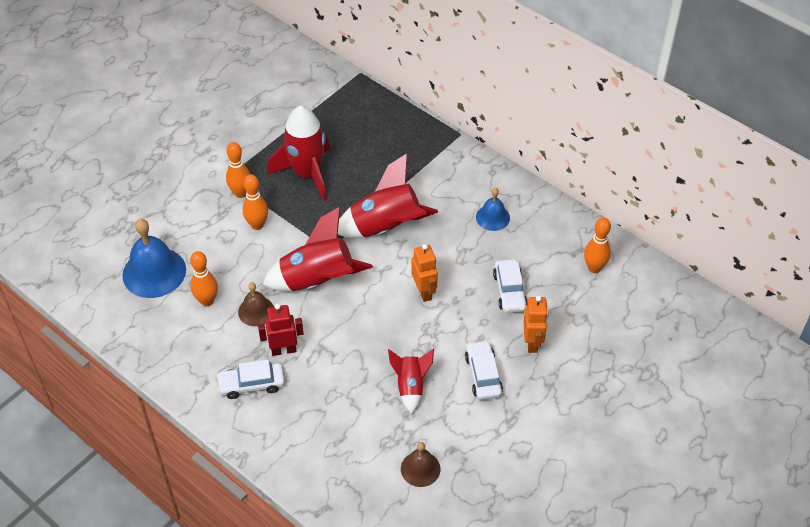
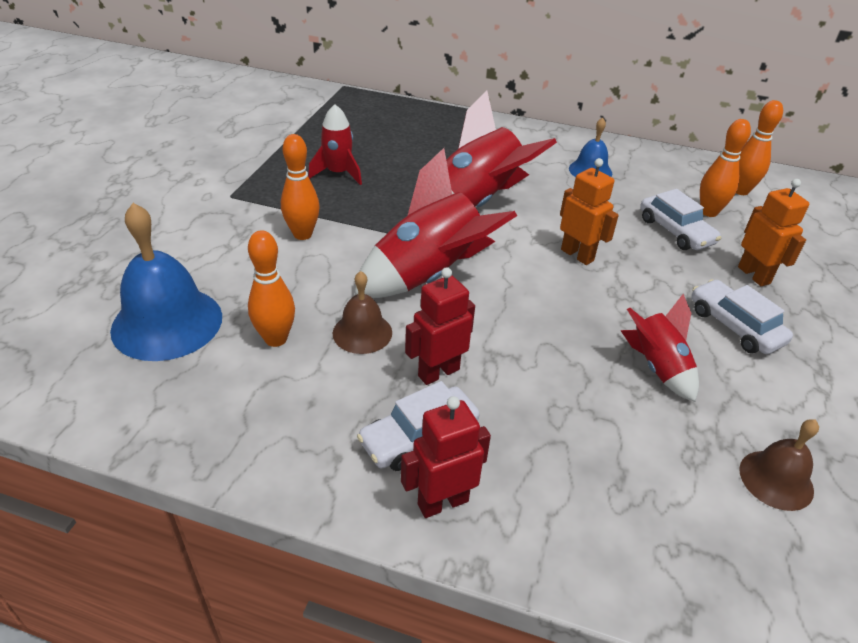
camera: 25 degrees left, 10 degrees down
orange bowling pin [226,142,250,198] -> orange bowling pin moved to [700,119,751,217]
red rocket [267,106,330,201] -> red rocket [308,104,362,185], size x0.57
none -> red robot [401,396,491,518]

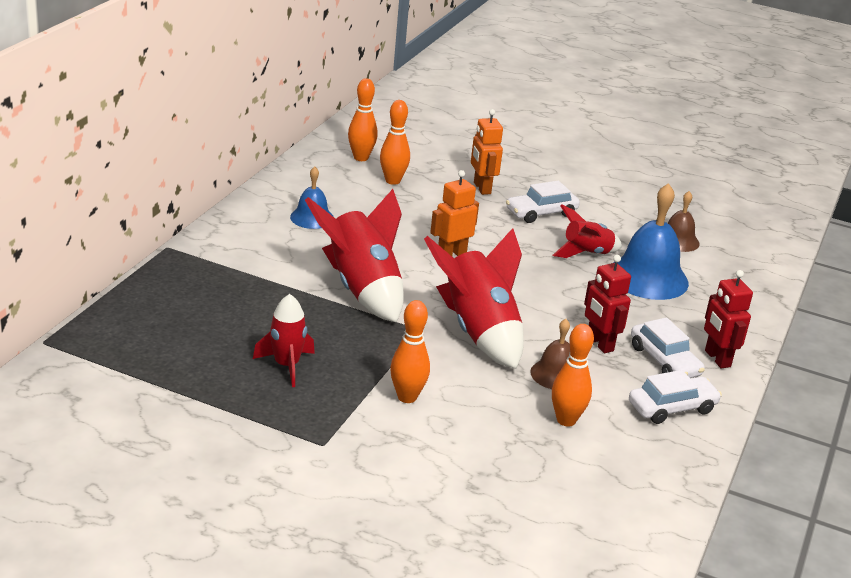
camera: 85 degrees left, 10 degrees down
blue bell [110,203,222,361] -> blue bell moved to [614,183,689,300]
white car [640,189,721,250] -> white car moved to [629,370,722,424]
orange robot [738,179,809,286] -> orange robot turned 90 degrees counterclockwise [471,109,503,195]

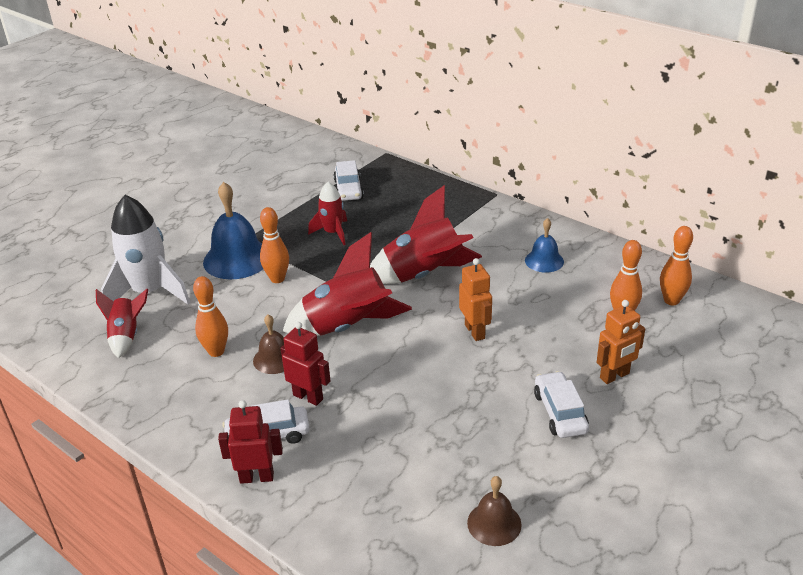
camera: 110 degrees right, 5 degrees up
orange robot [471,109,503,195] -> orange robot turned 150 degrees clockwise [597,300,645,384]
red rocket [553,204,622,258] -> red rocket moved to [96,289,148,358]
red robot [584,255,631,353] -> red robot turned 45 degrees clockwise [280,322,330,406]
blue bell [614,183,689,300] -> blue bell moved to [203,182,263,279]
white car [629,370,722,424] -> white car moved to [333,160,364,201]
none -> white rocket [101,195,190,304]

